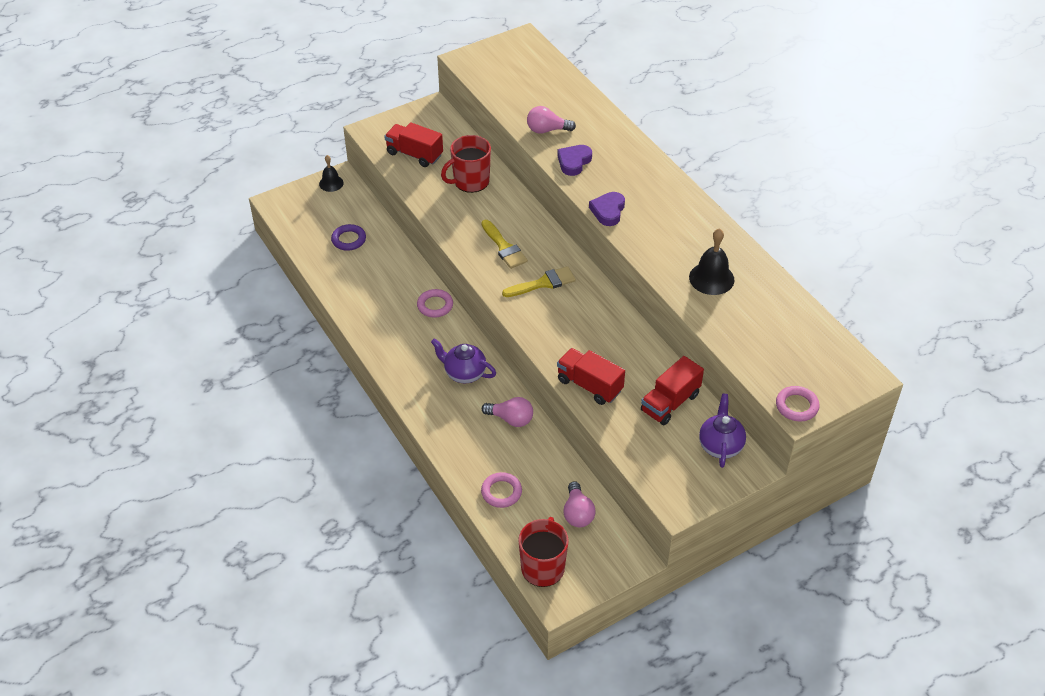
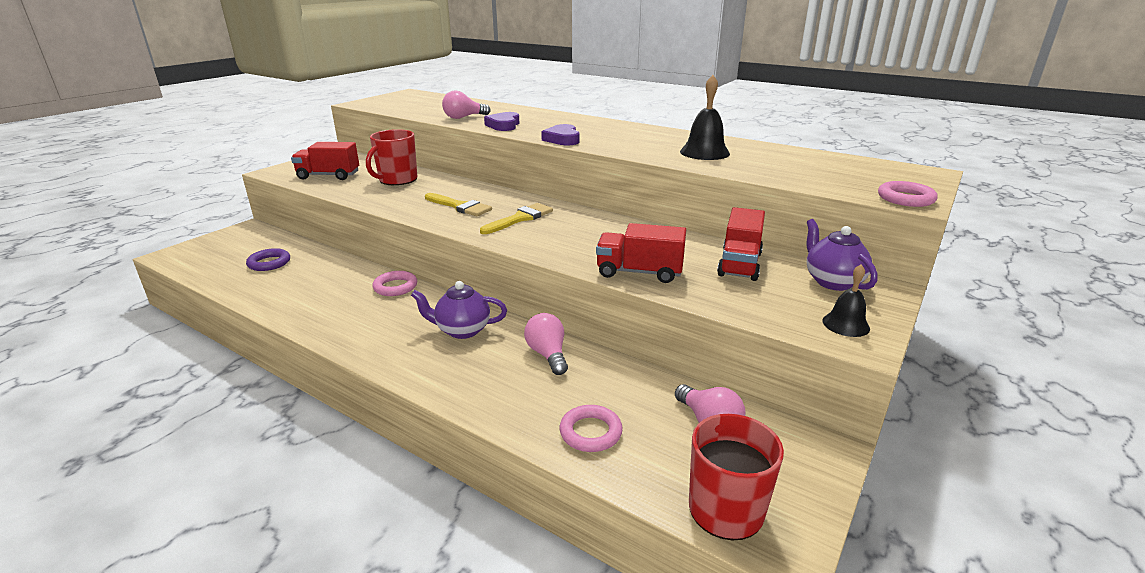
camera: 25 degrees left, 20 degrees down
black bell [319,155,344,192] -> black bell moved to [822,264,870,337]
pink light bulb [482,397,533,427] -> pink light bulb turned 105 degrees counterclockwise [524,313,568,375]

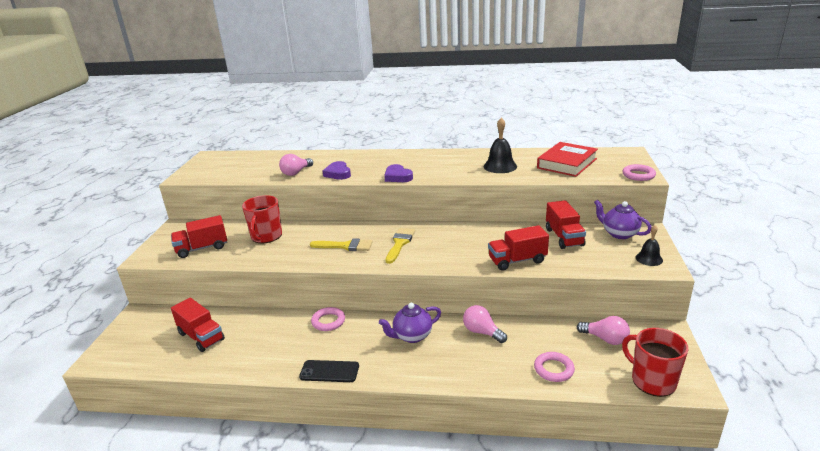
camera: 25 degrees left, 0 degrees up
purple ring [246,248,290,271] -> red truck [171,298,225,352]
none -> black phone [299,360,359,382]
none -> red book [537,142,598,177]

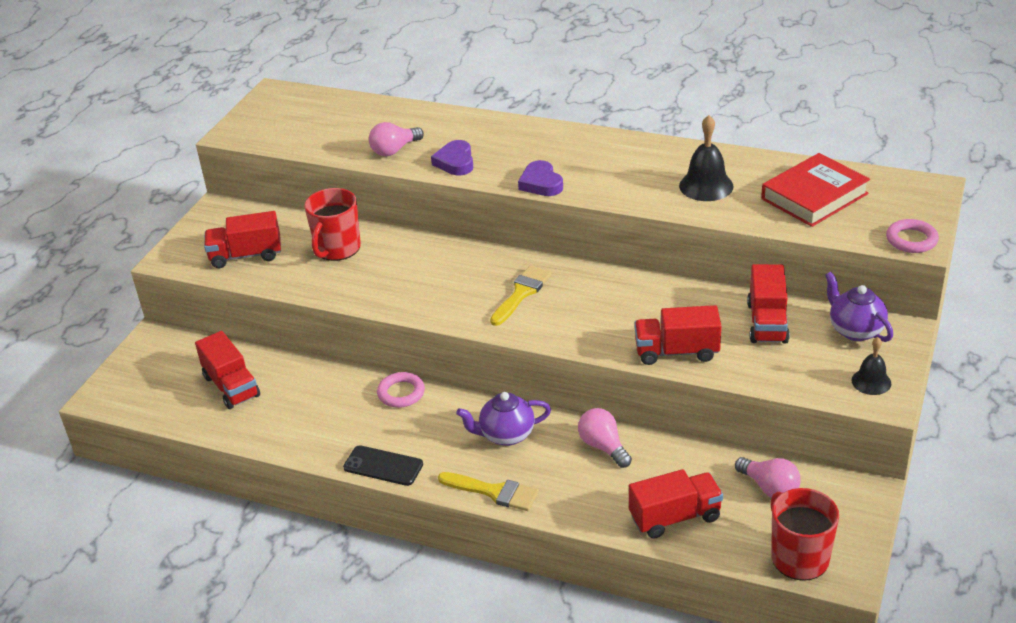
camera: 15 degrees right, 10 degrees up
yellow brush [310,238,373,251] -> yellow brush moved to [438,472,539,511]
pink ring [534,352,575,382] -> red truck [629,469,723,539]

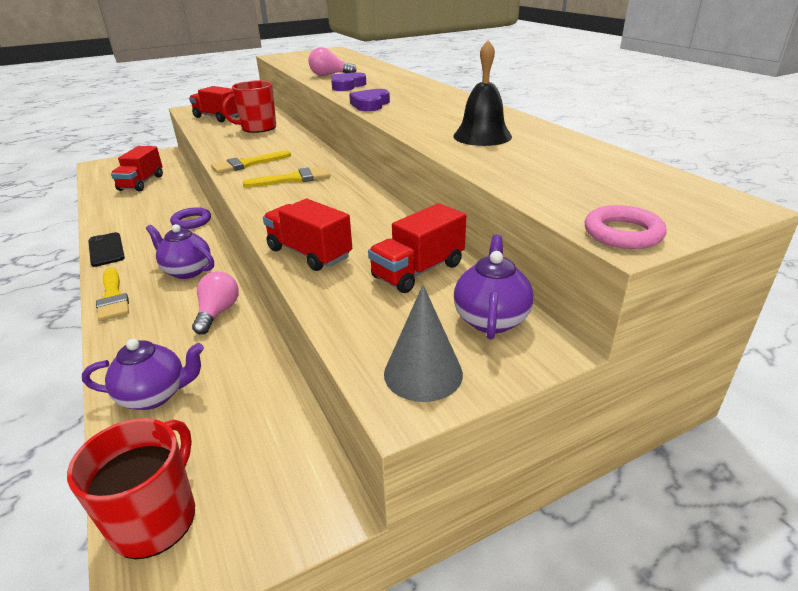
camera: 40 degrees right, 5 degrees down
pink ring [377,372,425,408] -> purple ring [170,207,211,229]
red truck [629,469,723,539] -> purple teapot [82,339,204,410]
pink light bulb [735,457,801,498] -> none
red book [761,153,870,227] -> none
black bell [852,337,891,395] -> grey cone [384,285,463,402]
none -> yellow brush [211,151,291,174]

